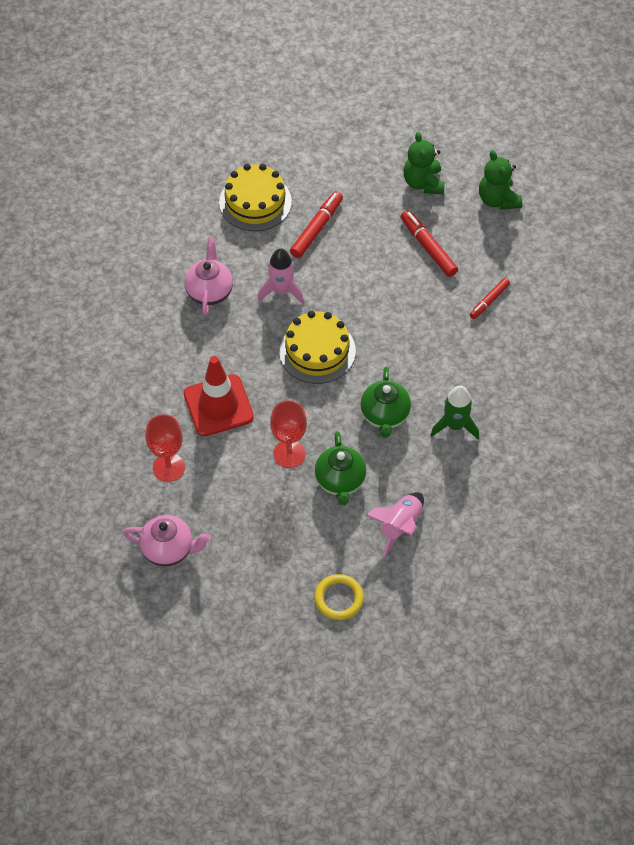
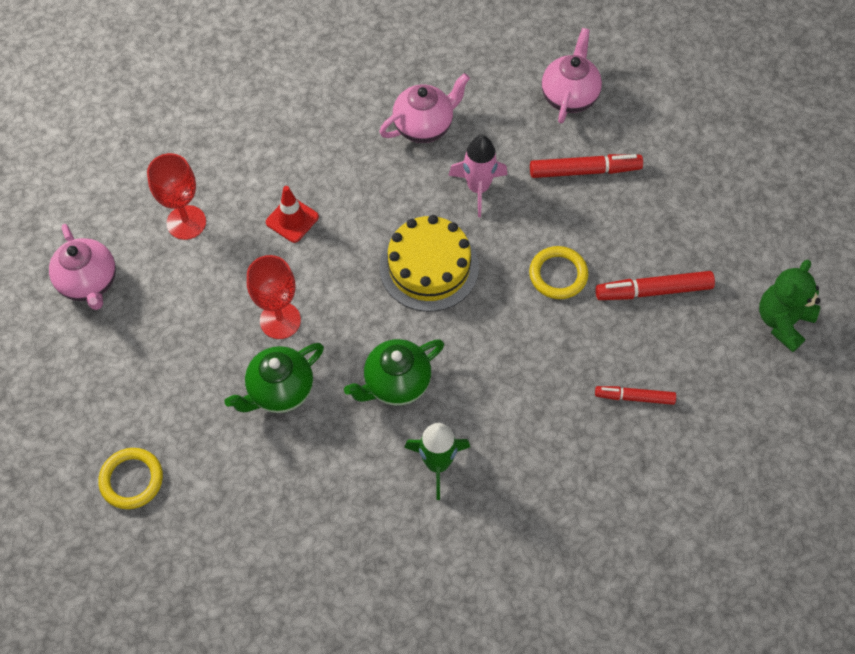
camera: 55 degrees right, 5 degrees up
red traffic cone [184,356,254,436] -> red traffic cone [266,186,319,243], size x0.55
yellow cake [219,164,292,231] -> pink teapot [542,28,602,123]
pink rocket [365,492,424,557] -> none
red marker [401,210,458,277] -> red marker turned 120 degrees counterclockwise [595,271,715,300]
green teddy bear [404,132,445,194] -> none
none -> yellow ring [529,246,588,299]

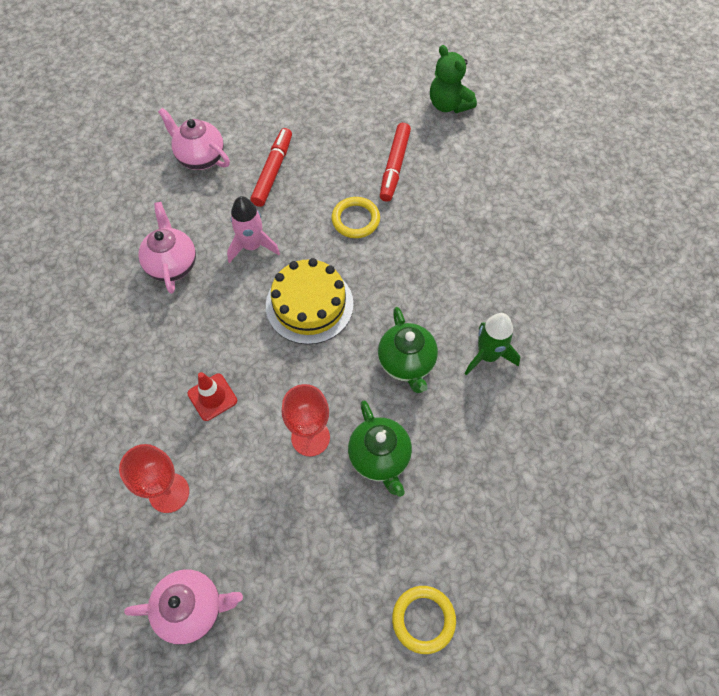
camera: 70 degrees left, 0 degrees up
red marker [595,386,676,405] -> none

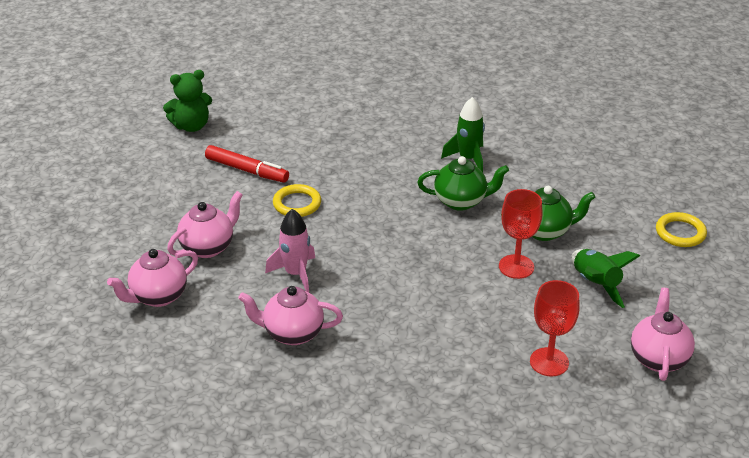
camera: 75 degrees left, 25 degrees down
red traffic cone [187,372,237,421] -> none
red marker [250,128,292,207] -> pink teapot [167,191,243,258]
yellow cake [266,258,354,344] -> none
none -> green rocket [571,249,640,308]

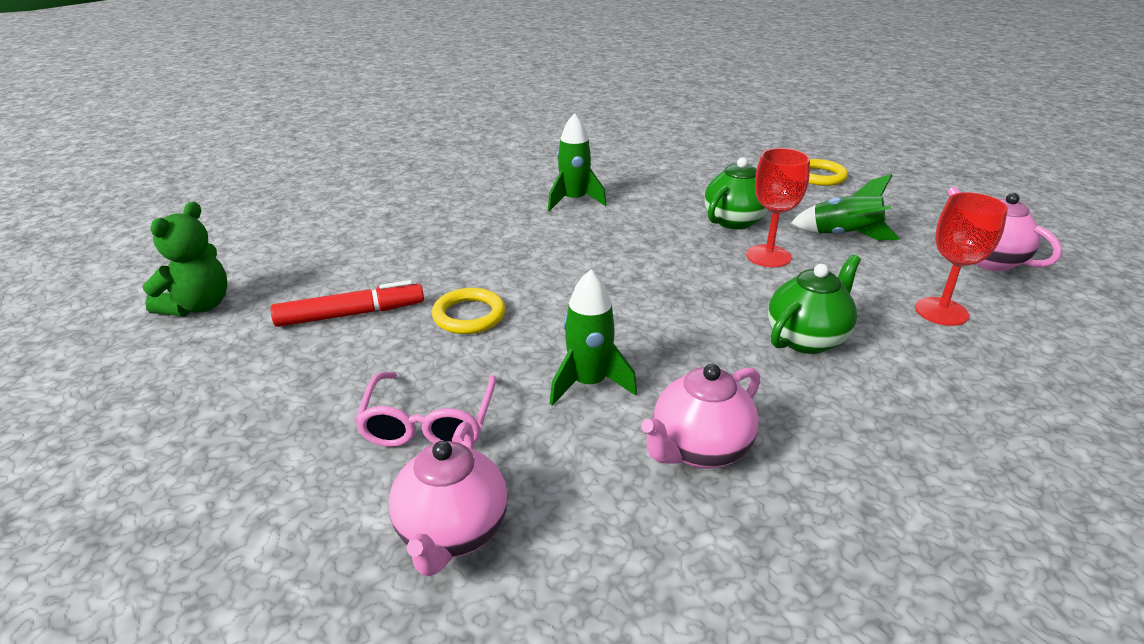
camera: 45 degrees left, 5 degrees down
pink teapot [167,191,243,258] -> pink glasses [355,372,497,447]
pink rocket [265,209,315,292] -> green rocket [550,269,637,406]
green teapot [417,156,509,211] -> green teapot moved to [768,255,861,354]

